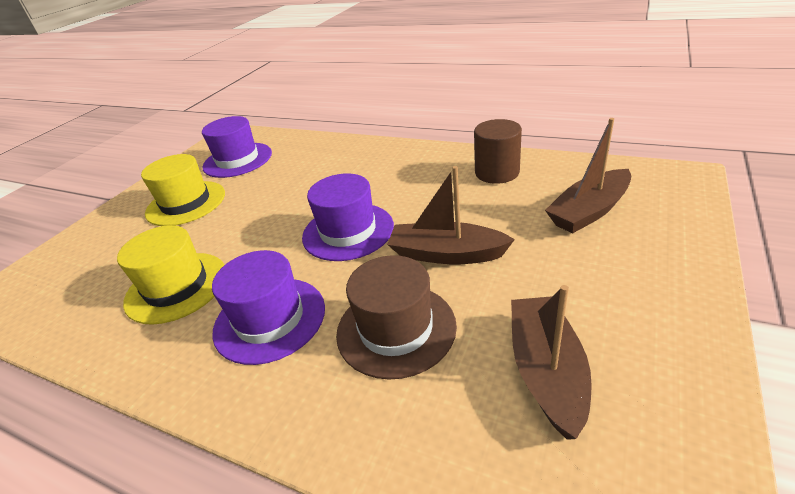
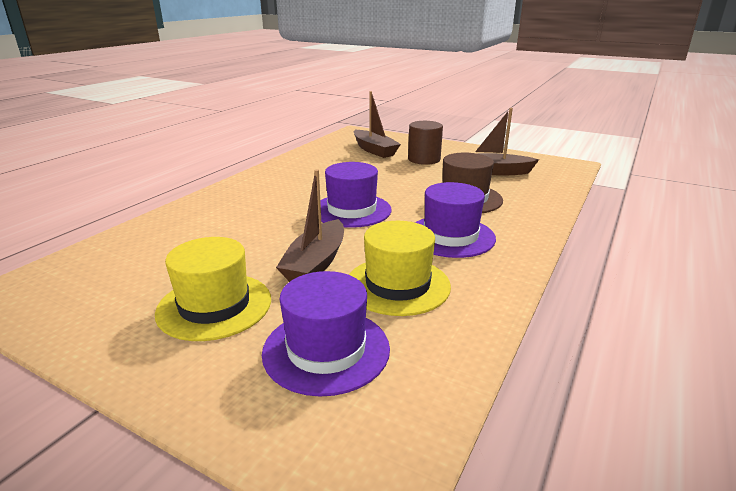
camera: 90 degrees left, 10 degrees down
purple hat [202,116,272,178] -> purple hat moved to [262,271,390,396]
brown boat [387,166,515,264] -> brown boat moved to [276,169,344,282]
brown cylinder [474,119,522,184] -> brown cylinder moved to [408,121,443,165]

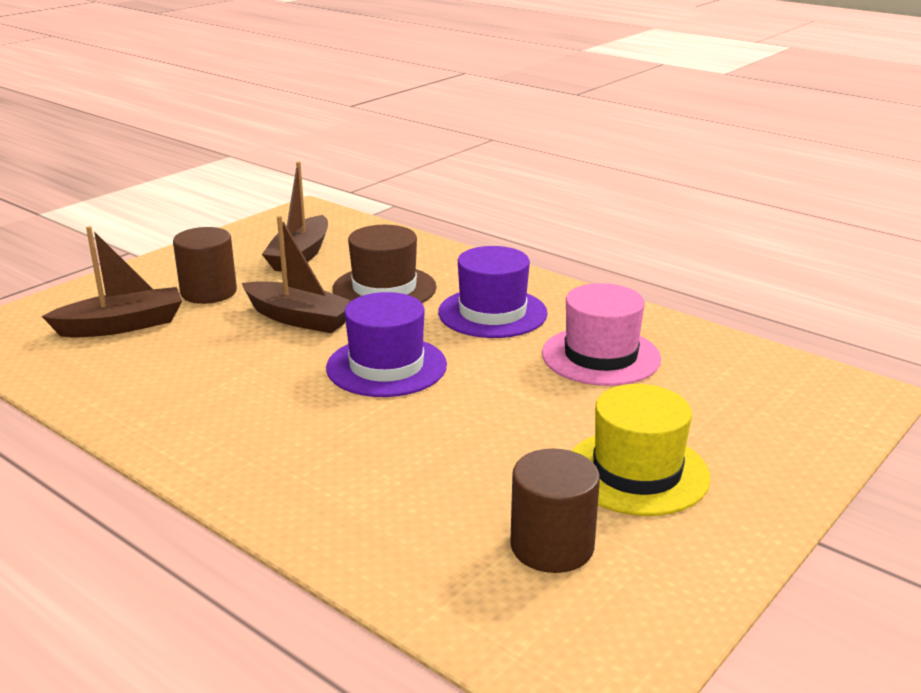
camera: 80 degrees left, 0 degrees up
purple hat [262,271,390,396] -> none
brown boat [276,169,344,282] -> brown boat moved to [242,216,351,333]
yellow hat [349,221,451,316] -> pink hat [542,283,661,386]
none -> brown cylinder [510,448,600,573]

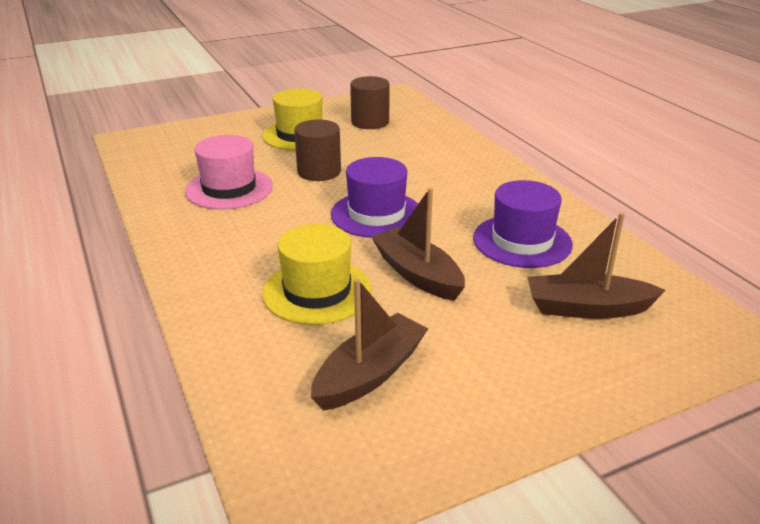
camera: 155 degrees left, 5 degrees up
brown cylinder [173,227,237,304] -> brown cylinder moved to [294,119,341,181]
brown hat [332,225,436,303] -> yellow hat [262,224,372,325]
purple hat [438,246,548,338] -> purple hat moved to [473,180,573,268]

